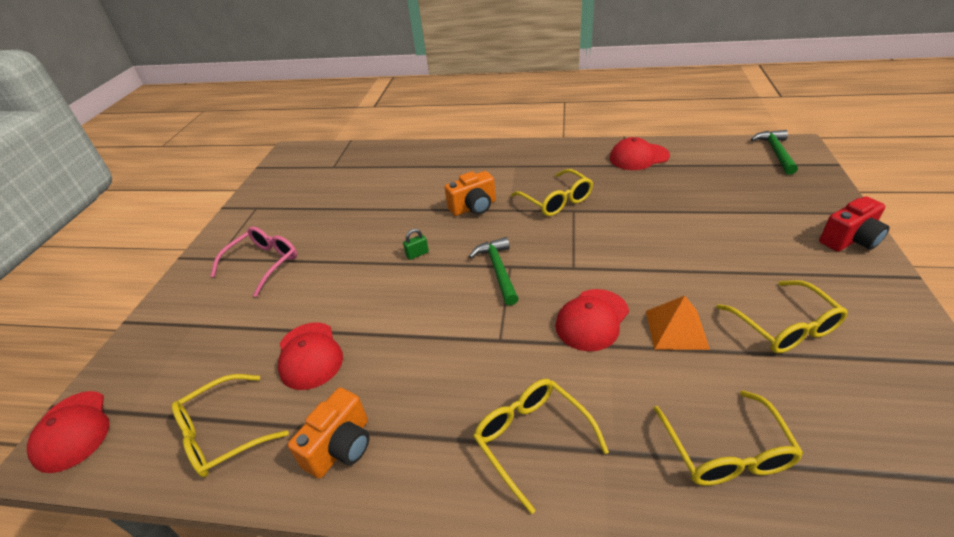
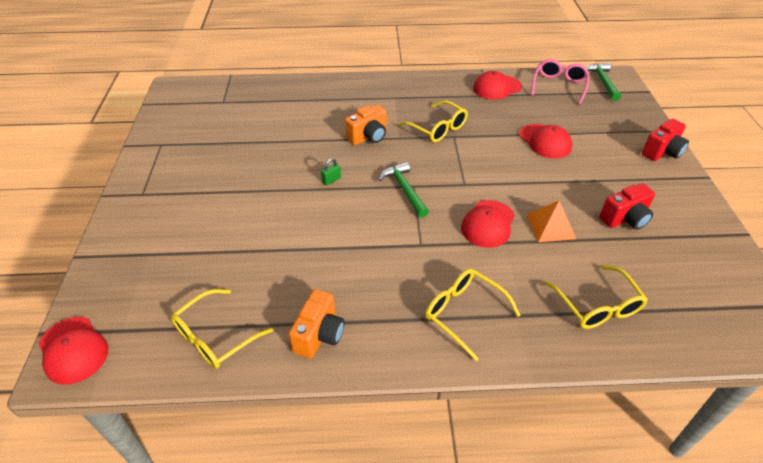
camera: 15 degrees left, 5 degrees up
pink glasses [210,227,297,297] -> pink glasses moved to [531,59,589,104]
red cap [278,322,343,390] -> red cap moved to [519,124,572,159]
yellow glasses [717,280,848,353] -> red camera [599,183,655,230]

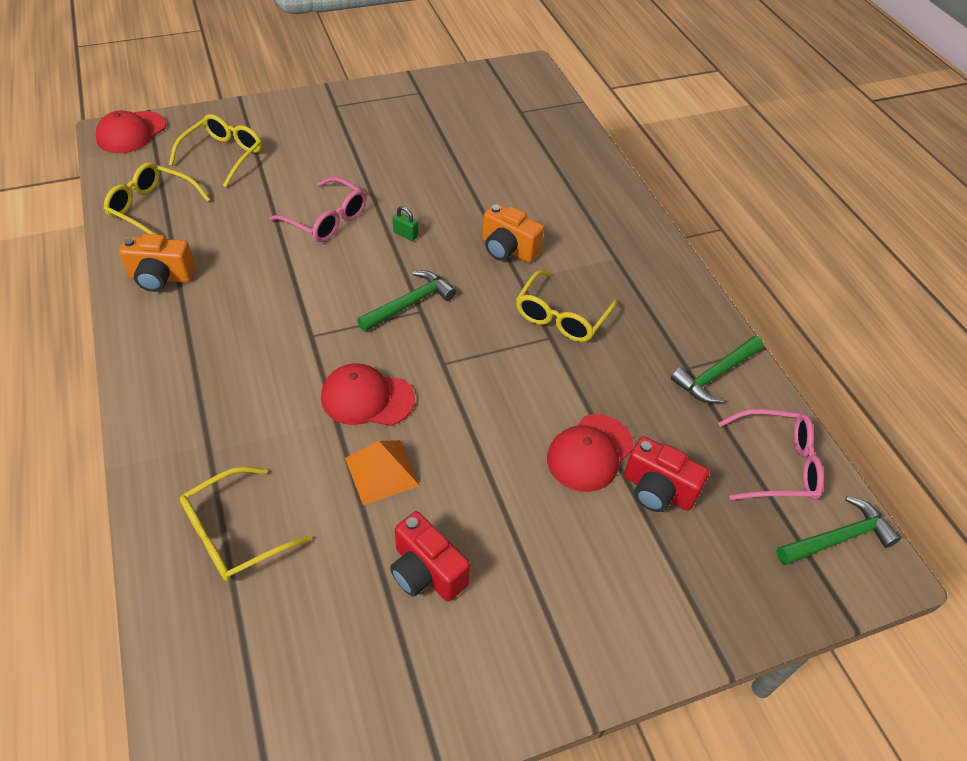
camera: 70 degrees right, 5 degrees up
yellow glasses [425,268,521,361] -> yellow glasses moved to [169,114,262,187]
red cap [473,71,522,100] -> green hammer [671,336,764,403]
red camera [642,119,689,161] -> red camera moved to [624,436,709,512]
none -> pink glasses [269,177,367,242]

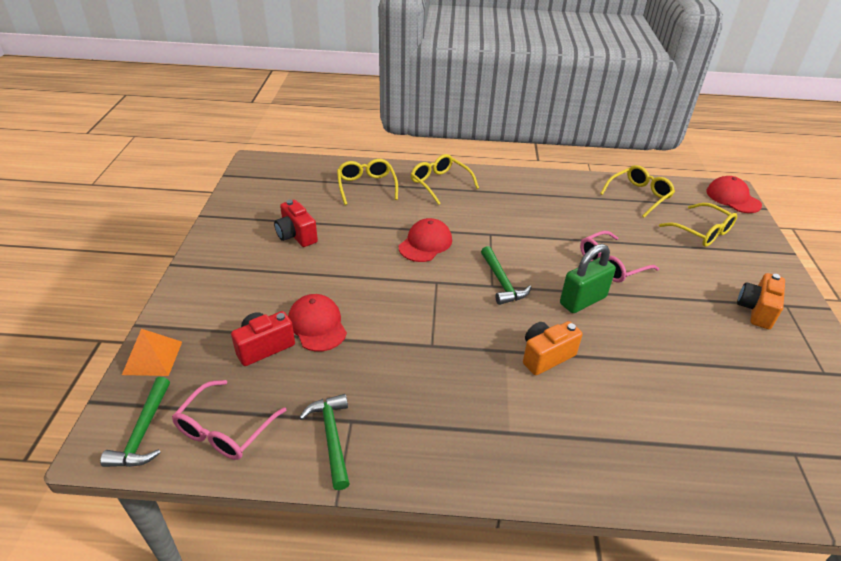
camera: 115 degrees right, 10 degrees down
orange camera [119,234,195,292] -> orange camera moved to [737,273,785,329]
orange pyramid [345,440,420,505] -> orange pyramid moved to [122,329,182,376]
red camera [390,511,470,602] -> red camera turned 105 degrees counterclockwise [274,200,318,247]
green padlock [393,206,418,241] -> green padlock [560,244,616,313], size x2.31
yellow glasses [516,270,618,342] -> yellow glasses moved to [411,154,479,205]

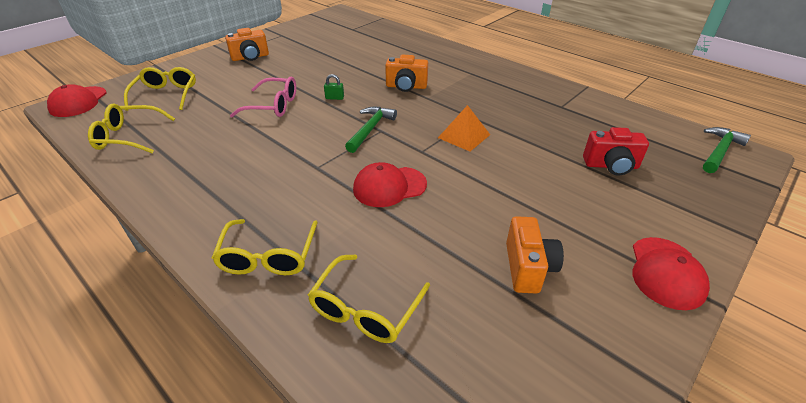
camera: 140 degrees left, 0 degrees up
orange pyramid [122,329,182,376] -> orange pyramid moved to [438,105,490,151]
pink glasses [172,380,286,460] -> none
red camera [274,200,318,247] -> orange camera [506,216,564,293]
red cap [288,294,347,352] -> red cap moved to [633,237,710,310]
green hammer [299,394,350,490] -> none
green padlock [560,244,616,313] -> green padlock [324,74,344,100], size x0.43

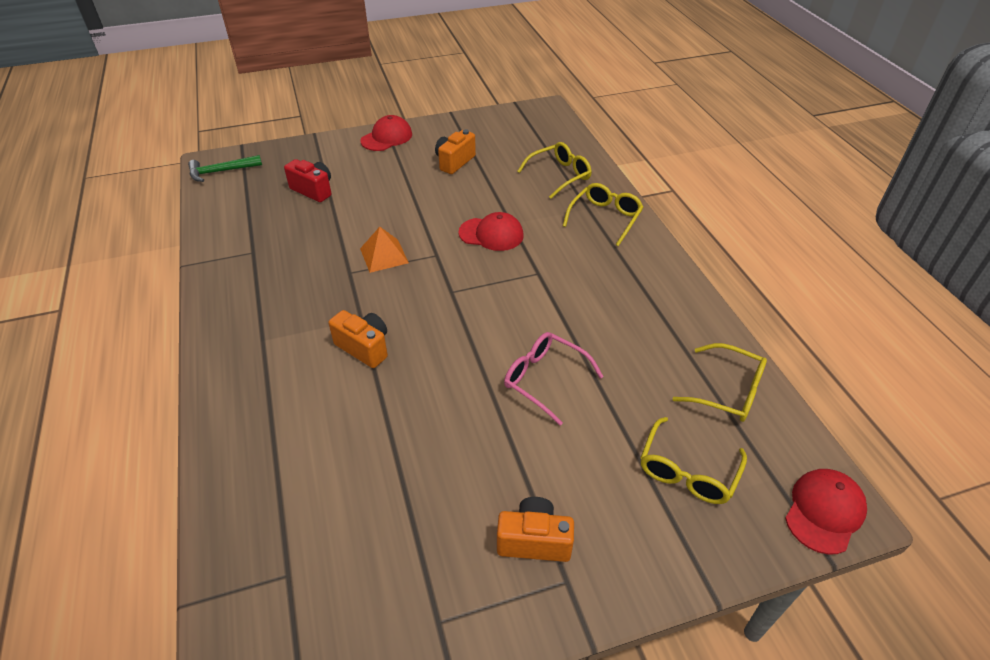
camera: 150 degrees left, 5 degrees up
green padlock [324,74,344,100] -> none
green hammer [345,107,397,153] -> none

